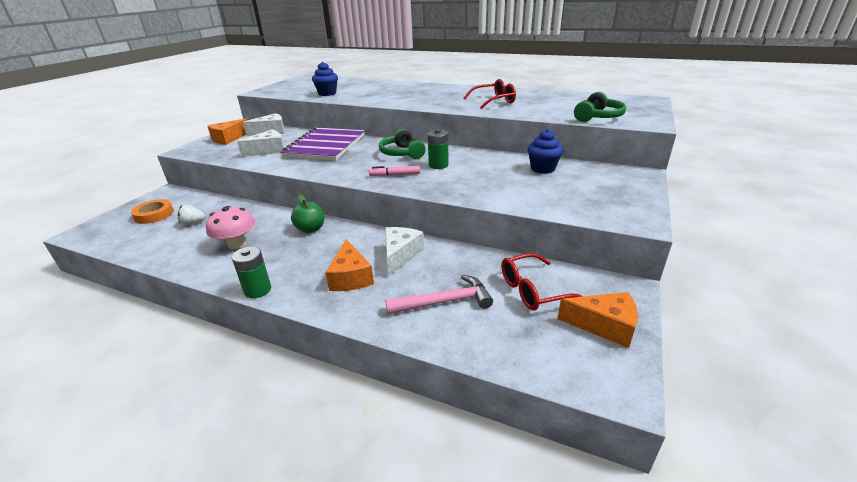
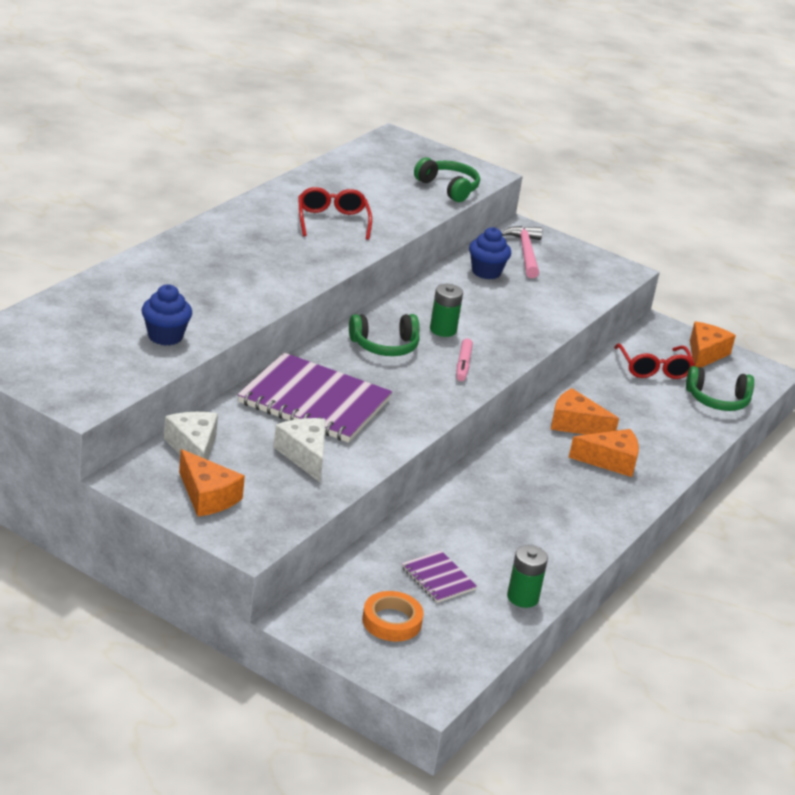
camera: 85 degrees left, 0 degrees up
white strawberry [178,205,205,225] -> purple notebook [402,550,477,603]
pink mushroom [206,206,255,249] -> none
green battery [232,247,271,298] -> green battery moved to [507,545,548,608]
green apple [291,195,324,233] -> none
white cheese [385,227,424,276] -> orange cheese [551,388,619,435]
pink hammer [385,275,493,314] -> pink hammer moved to [502,226,542,278]
none -> green headphones [686,366,754,411]

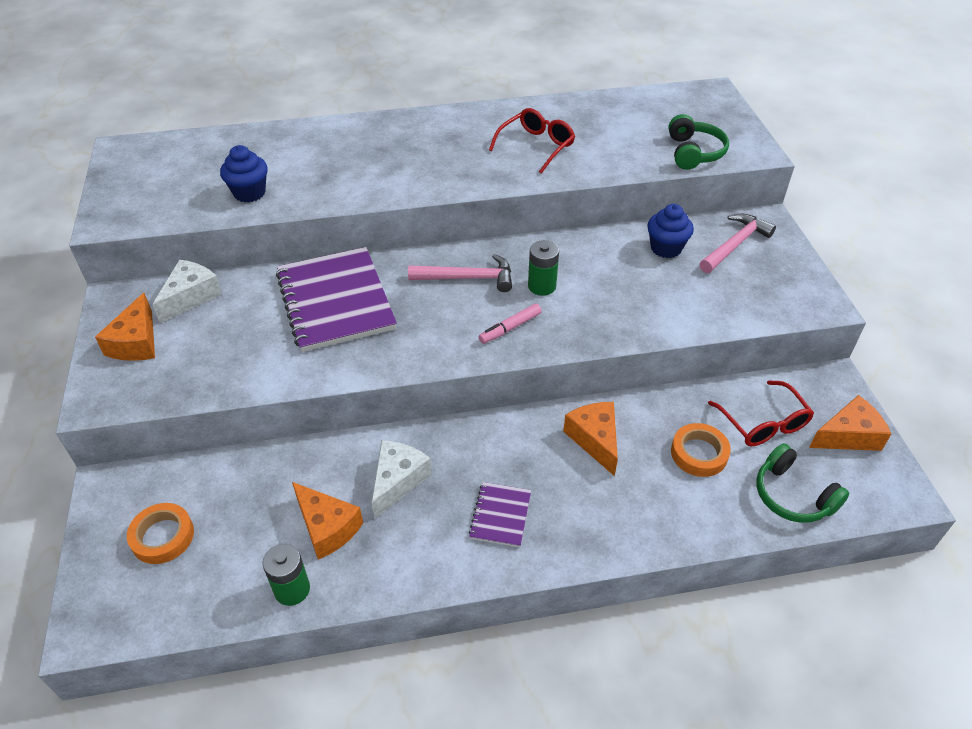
camera: 50 degrees right, 15 degrees up
white cheese [273,418,326,482] -> white cheese moved to [372,440,432,519]
green headphones [349,314,420,356] -> pink hammer [408,254,512,292]
purple notebook [402,550,477,603] -> purple notebook moved to [469,482,531,547]
orange cheese [569,429,639,477] -> orange cheese moved to [292,482,363,559]
red glasses [614,343,695,379] -> red glasses turned 60 degrees counterclockwise [708,380,814,446]
none -> orange tape [671,423,731,477]

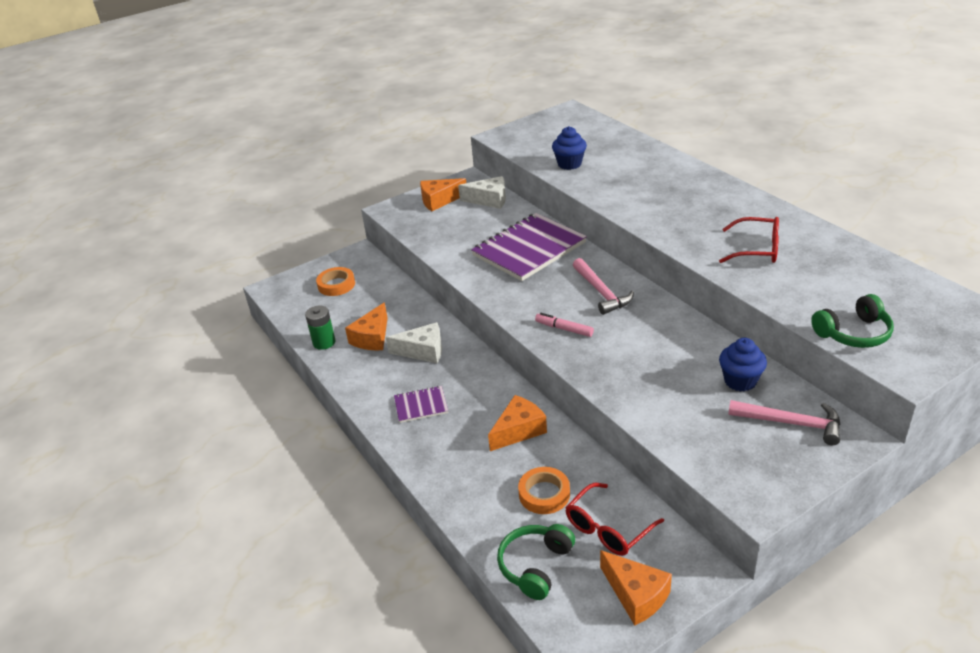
camera: 70 degrees right, 10 degrees down
green battery [528,240,559,296] -> none

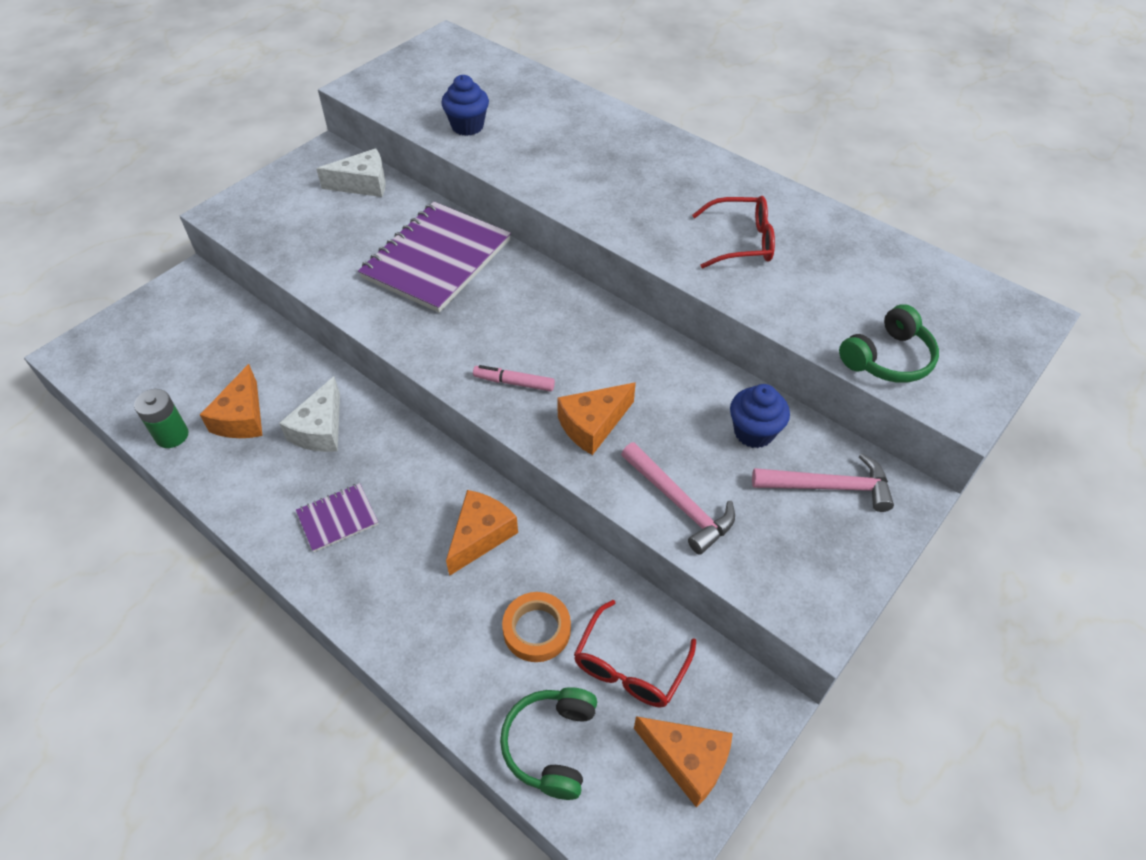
camera: 20 degrees left, 15 degrees up
orange tape [316,267,355,296] -> none
white cheese [386,322,442,363] -> white cheese turned 120 degrees clockwise [279,376,340,452]
orange cheese [420,178,466,211] -> orange cheese moved to [557,383,636,455]
pink hammer [573,258,634,315] -> pink hammer moved to [621,442,735,555]

